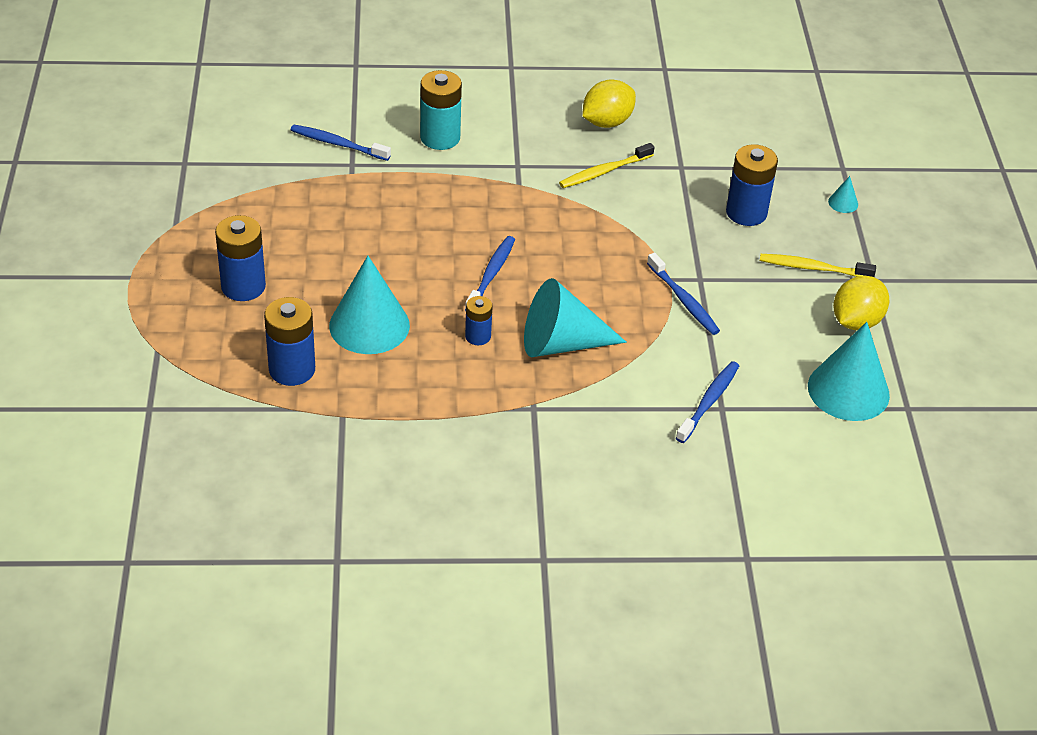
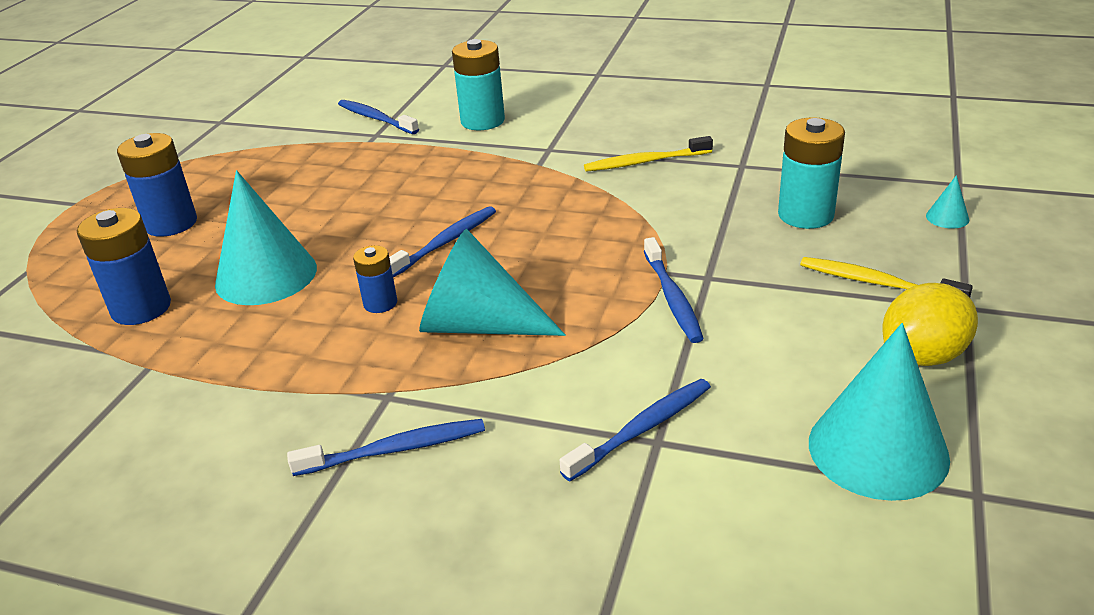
camera: 25 degrees right, 10 degrees down
yellow lemon [582,80,636,128] -> none
blue battery [726,144,778,226] -> turquoise battery [778,117,845,229]
none -> blue toothbrush [287,419,485,476]

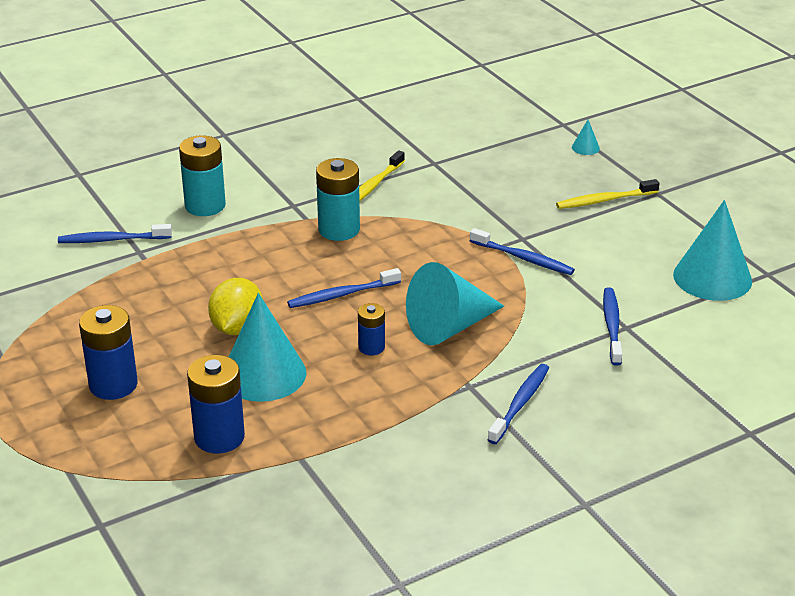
camera: 50 degrees left, 0 degrees up
blue toothbrush [389,206,496,278] -> blue toothbrush turned 105 degrees counterclockwise [287,268,401,308]
turquoise battery [778,117,845,229] -> turquoise battery moved to [316,158,360,241]
yellow lemon [882,283,978,366] -> yellow lemon moved to [208,278,263,335]

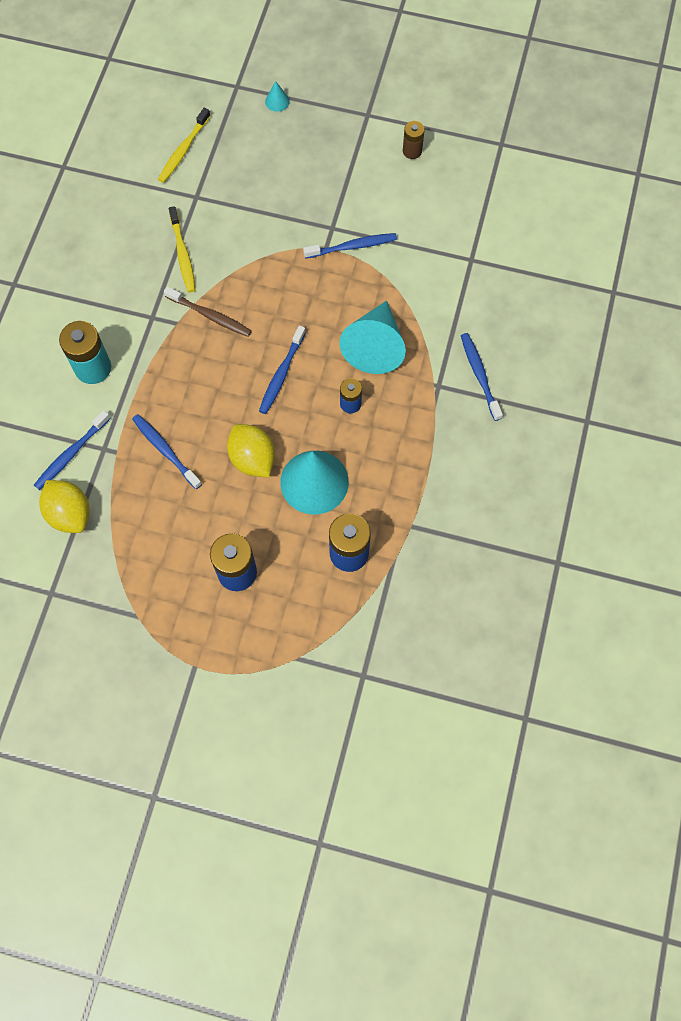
camera: 45 degrees left, 35 degrees up
turquoise battery [316,158,360,241] -> brown toothbrush [164,286,252,337]
yellow toothbrush [556,179,659,209] -> yellow toothbrush moved to [158,108,210,183]
blue toothbrush [603,287,622,366] -> blue toothbrush moved to [132,414,202,489]
turquoise cone [673,200,752,301] -> none
none -> yellow lemon [39,480,90,533]
none -> brown battery [403,121,425,159]

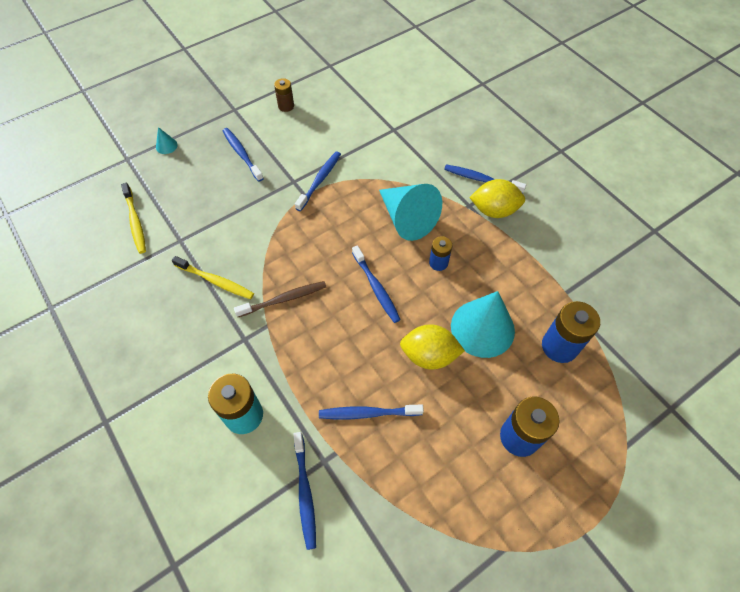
camera: 50 degrees left, 10 degrees down
yellow lemon [39,480,90,533] -> yellow lemon moved to [469,179,525,218]
none -> blue toothbrush [223,128,264,182]

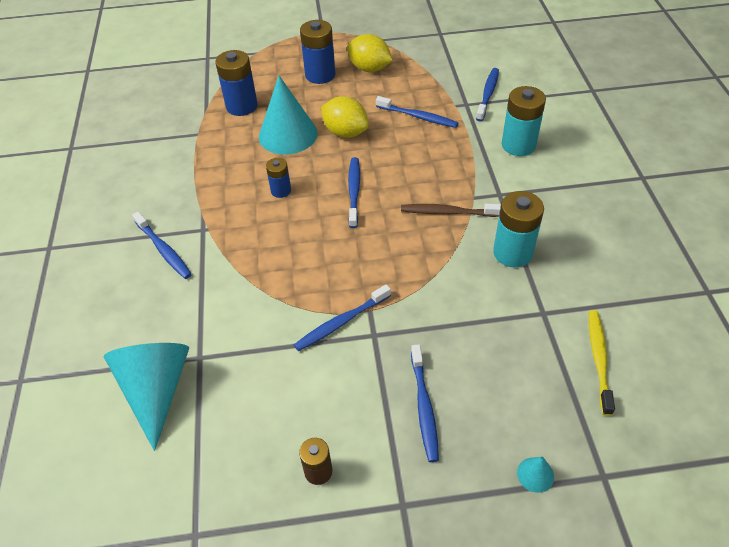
camera: 150 degrees left, 10 degrees down
yellow toothbrush [172,256,254,299] -> turquoise battery [493,191,544,268]
turquoise cone [379,184,442,241] -> turquoise cone moved to [103,343,189,451]
yellow lemon [469,179,525,218] -> yellow lemon moved to [347,34,393,72]

